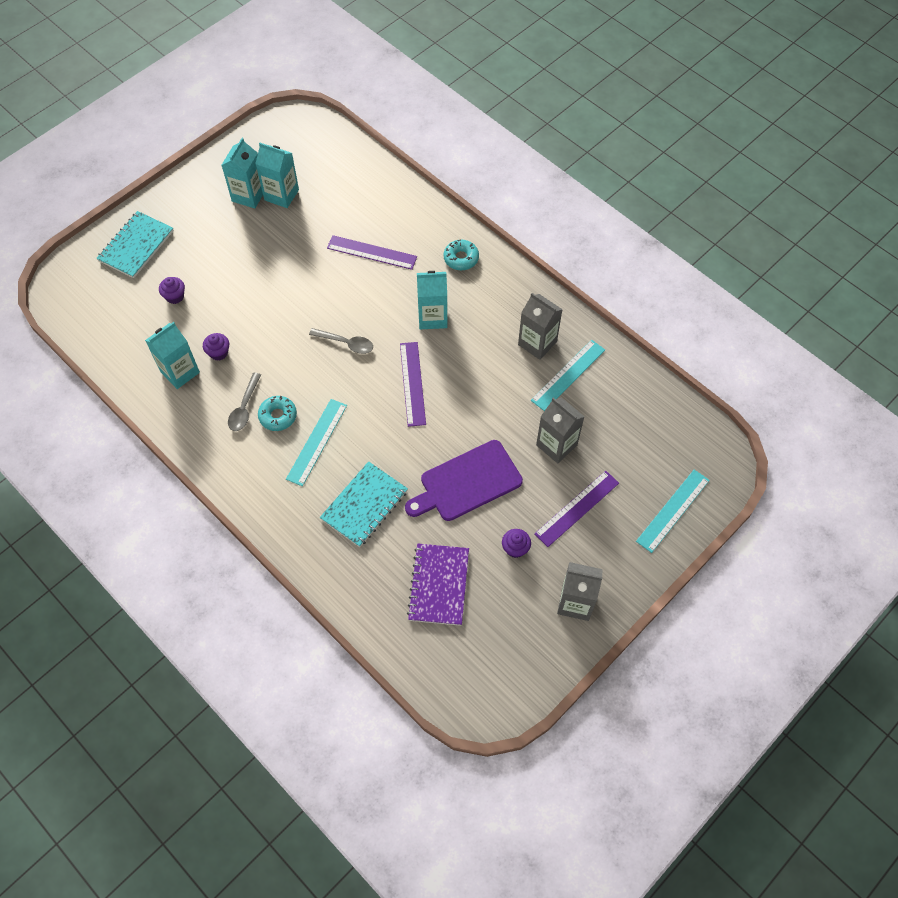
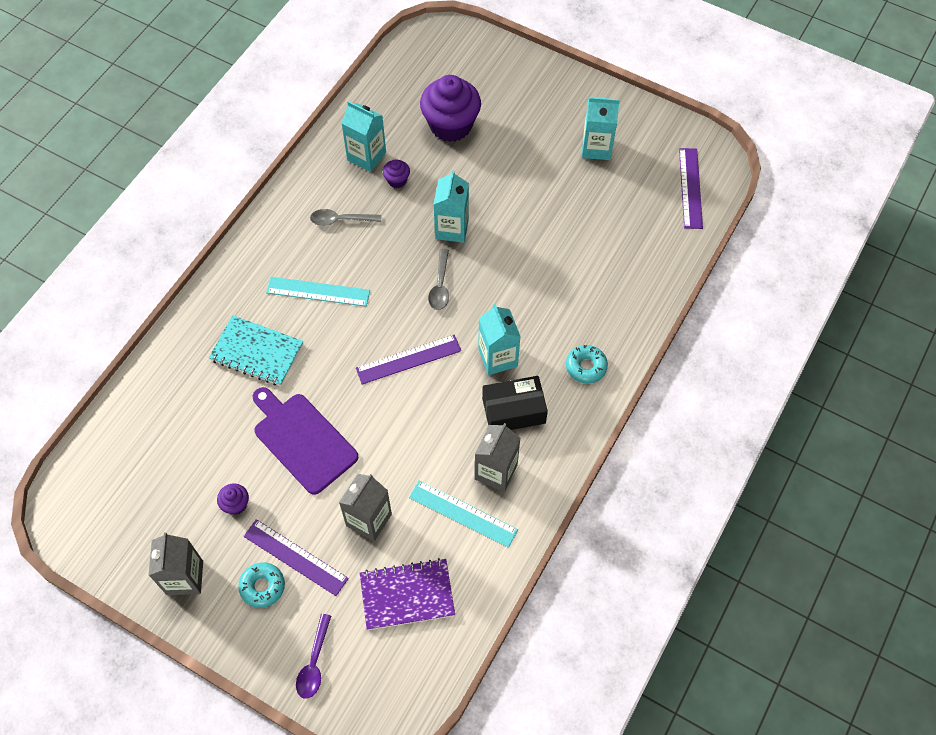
camera: 75 degrees right, 0 degrees up
turquoise notebook [96,211,174,278] -> none
purple cupcake [159,277,185,304] -> purple cupcake [420,75,481,142], size x2.27
turquoise carton [255,142,299,208] -> turquoise carton moved to [433,170,469,243]
turquoise donut [258,396,297,431] -> turquoise donut moved to [238,562,285,608]
purple ruler [327,235,417,270] -> purple ruler moved to [679,148,703,229]
purple notebook [407,544,469,626] -> purple notebook moved to [360,558,455,630]
turquoise ruler [636,470,710,553] -> purple spoon [296,614,331,699]
none -> black box [482,376,548,430]

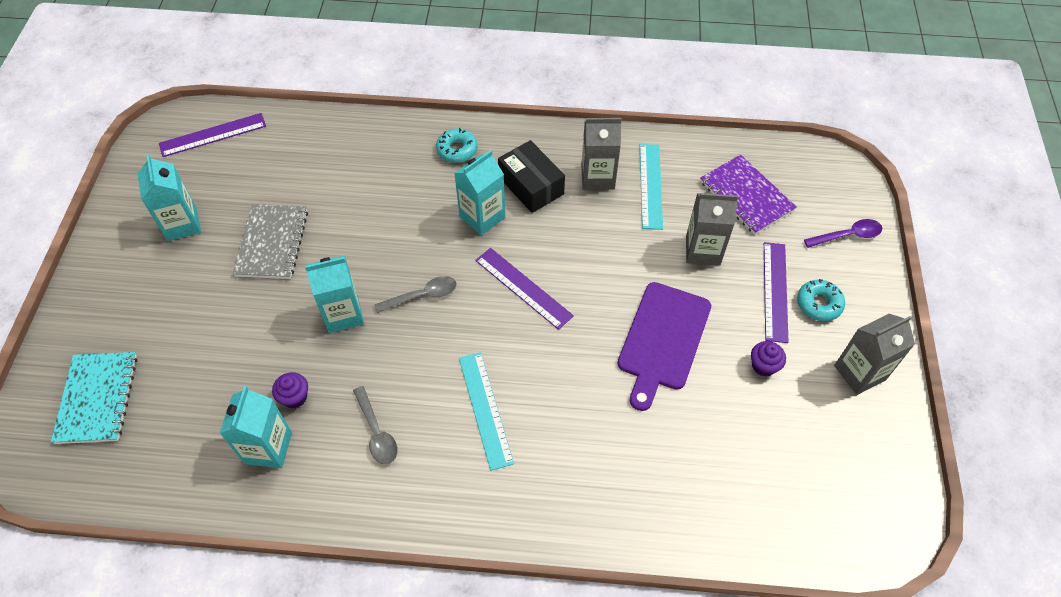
camera: 115 degrees left, 5 degrees down
turquoise notebook [209,315,303,386] -> turquoise notebook moved to [51,352,137,444]
purple cupcake [420,75,481,142] -> none
none -> grey notebook [233,204,308,279]

